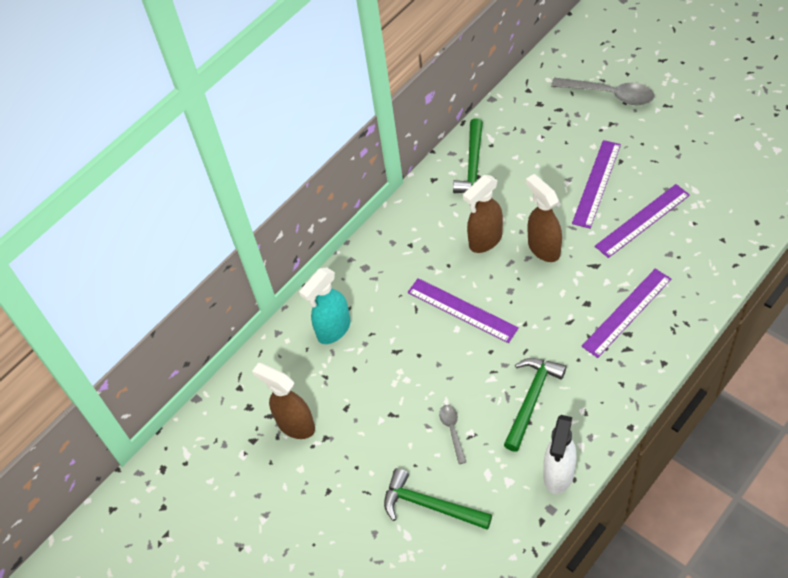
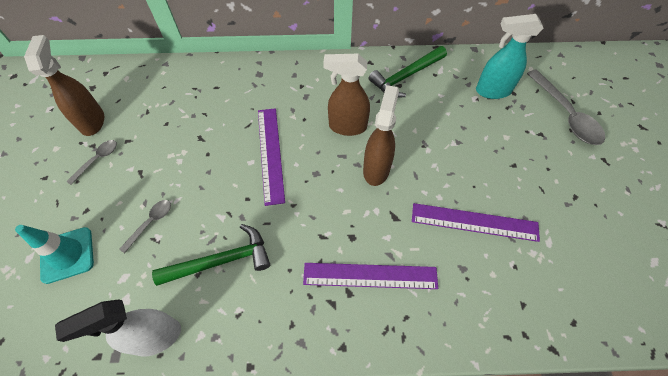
camera: 40 degrees right, 5 degrees up
turquoise spray bottle [299,267,351,344] -> turquoise spray bottle moved to [476,14,544,99]
green hammer [384,468,492,530] -> turquoise traffic cone [15,225,94,284]
purple ruler [572,140,621,229] -> none
none -> grey spoon [66,140,117,185]

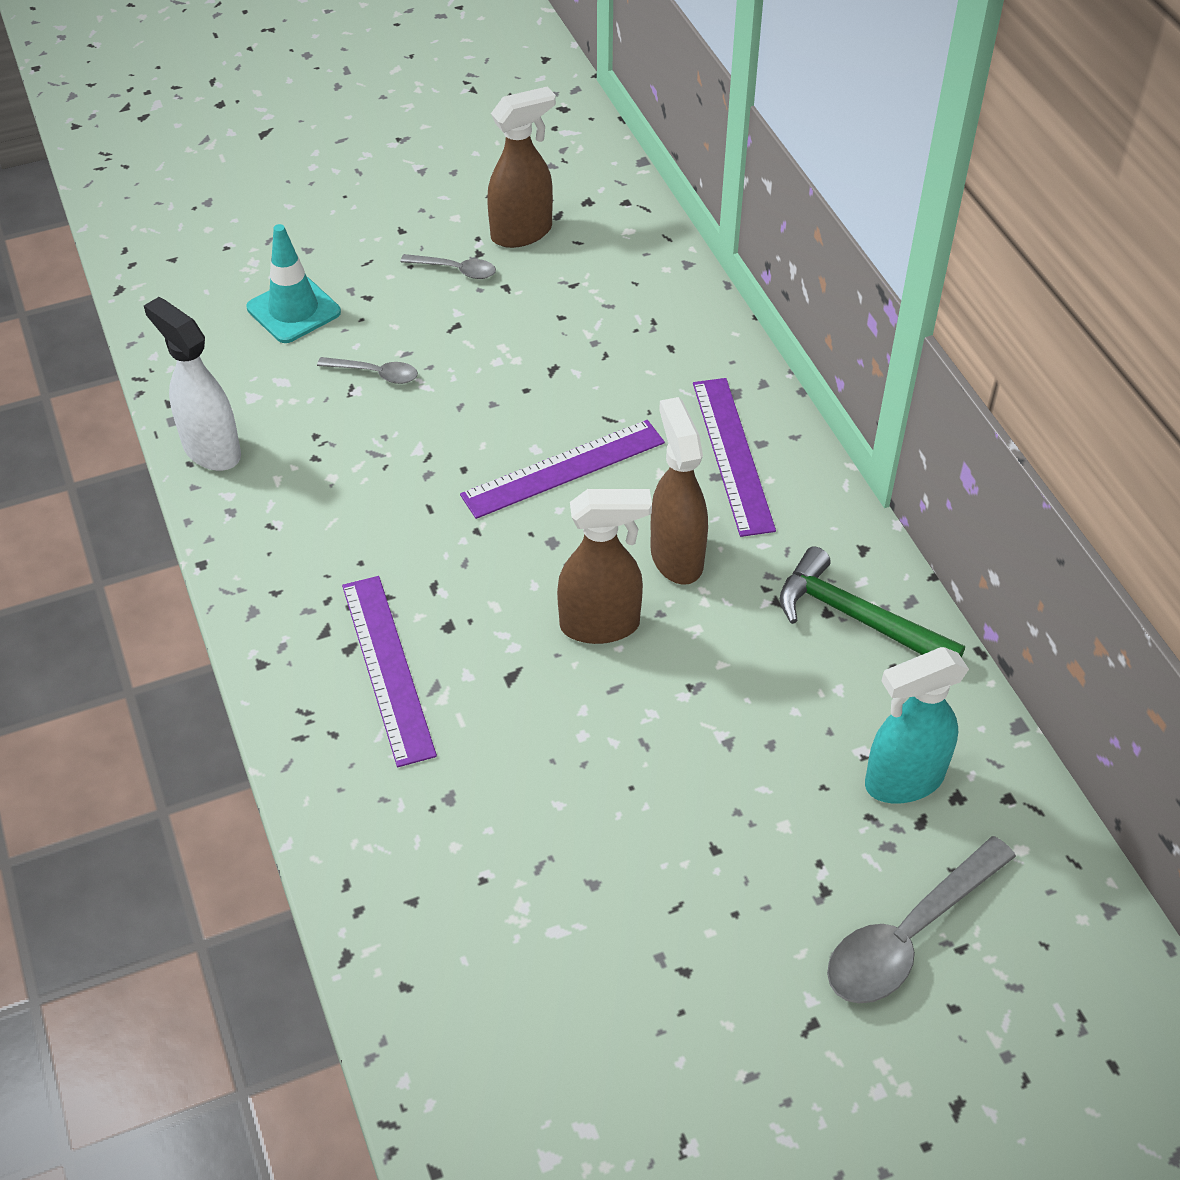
camera: 70 degrees right, 10 degrees down
green hammer [152,224,270,286] -> none
purple ruler [412,203,540,242] -> purple ruler moved to [693,378,776,537]
turquoise spray bottle [476,14,544,99] -> turquoise spray bottle turned 90 degrees counterclockwise [865,647,969,804]

